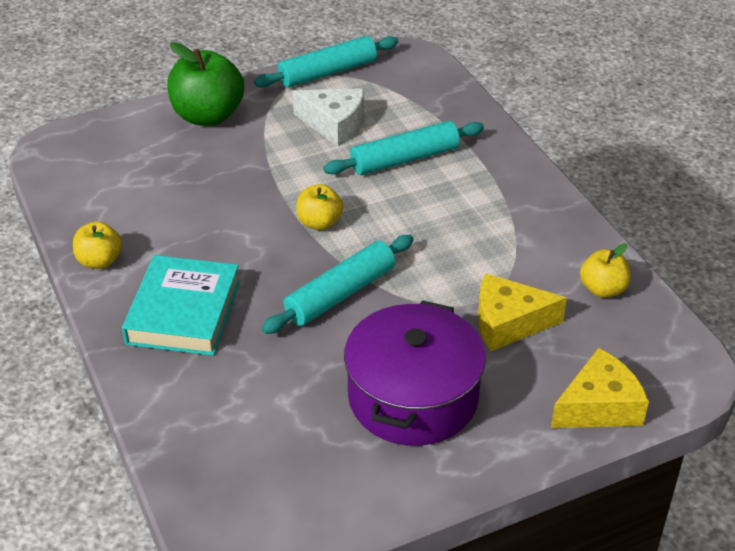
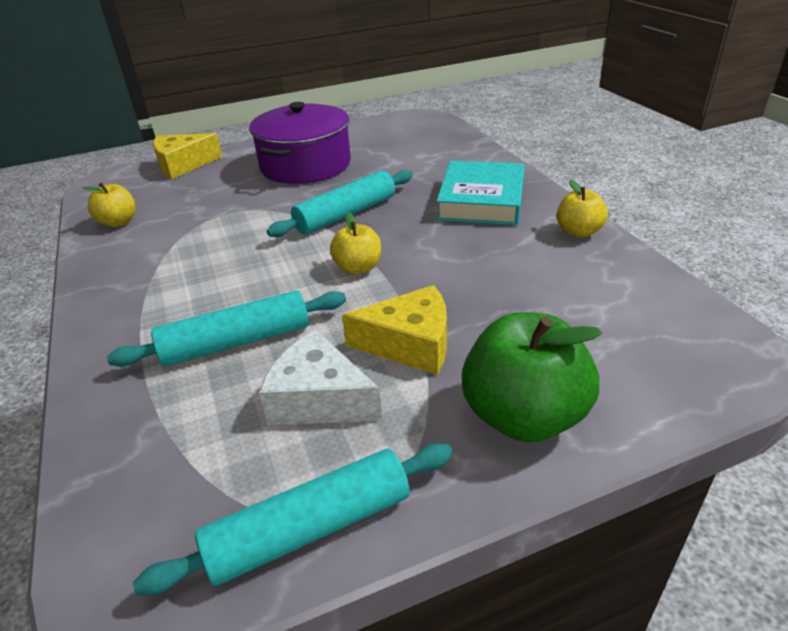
camera: 175 degrees left, 5 degrees down
yellow cheese [478,273,567,351] -> yellow cheese moved to [342,285,447,375]

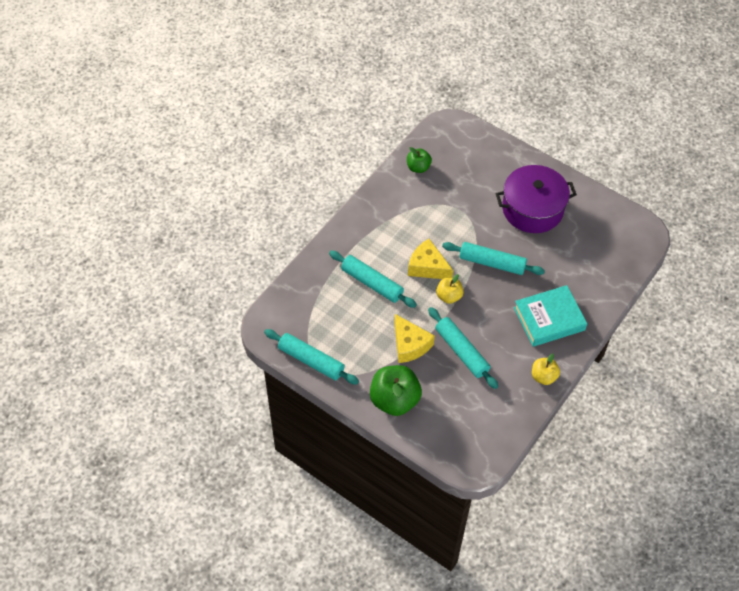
camera: 55 degrees right, 20 degrees up
yellow apple [82,183,136,227] -> green apple [407,147,432,173]
yellow cheese [153,133,222,179] -> yellow cheese moved to [408,239,453,279]
white cheese [259,330,383,425] -> none
none -> turquoise rolling pin [428,307,498,389]

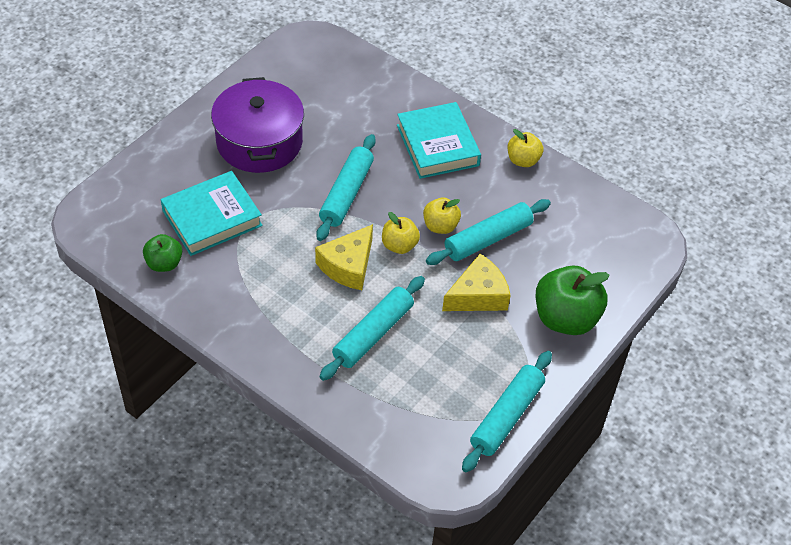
camera: 90 degrees left, 5 degrees down
none -> turquoise book [161,171,262,256]
none -> yellow apple [423,197,461,234]

